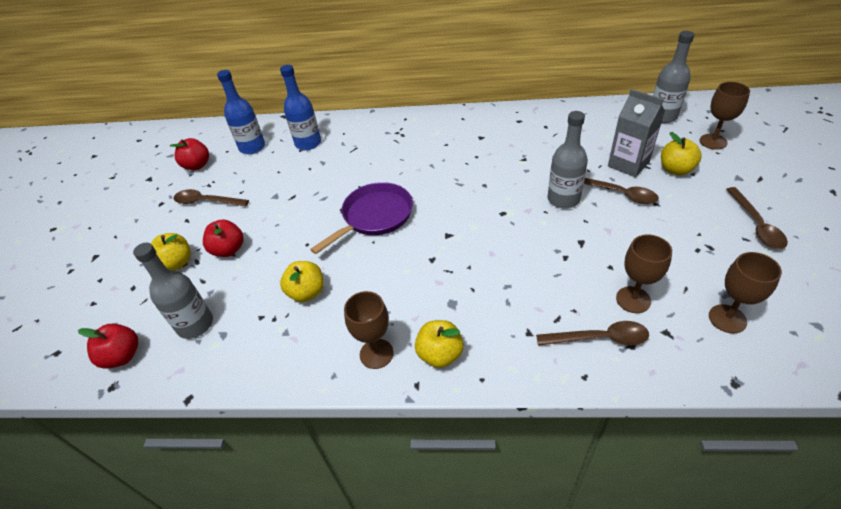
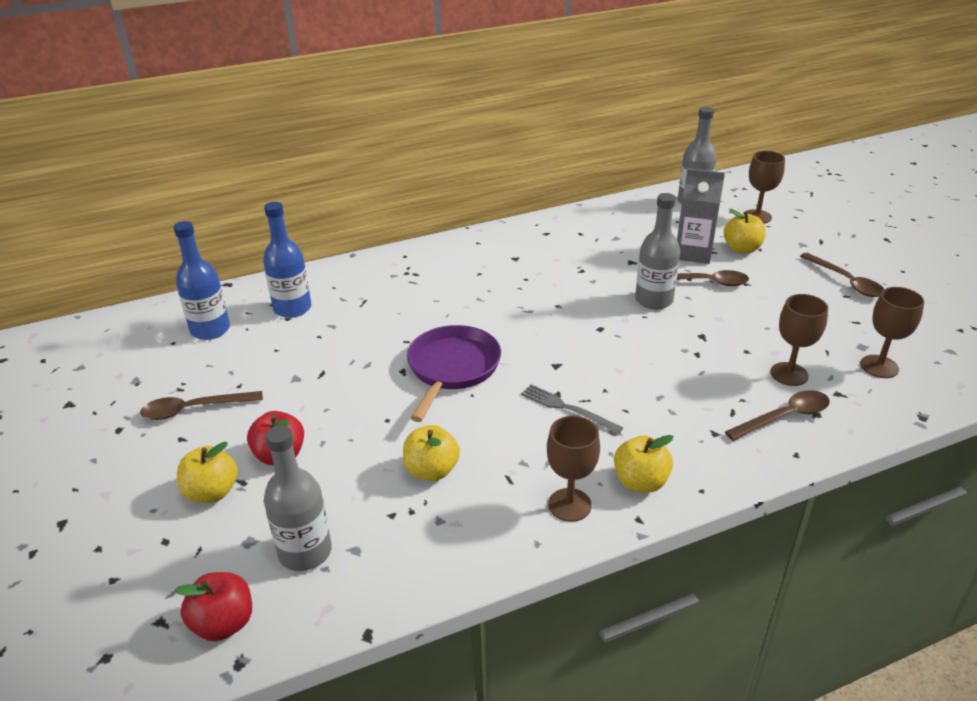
camera: 30 degrees left, 10 degrees down
red apple [170,138,209,170] -> none
none -> grey fork [521,384,623,434]

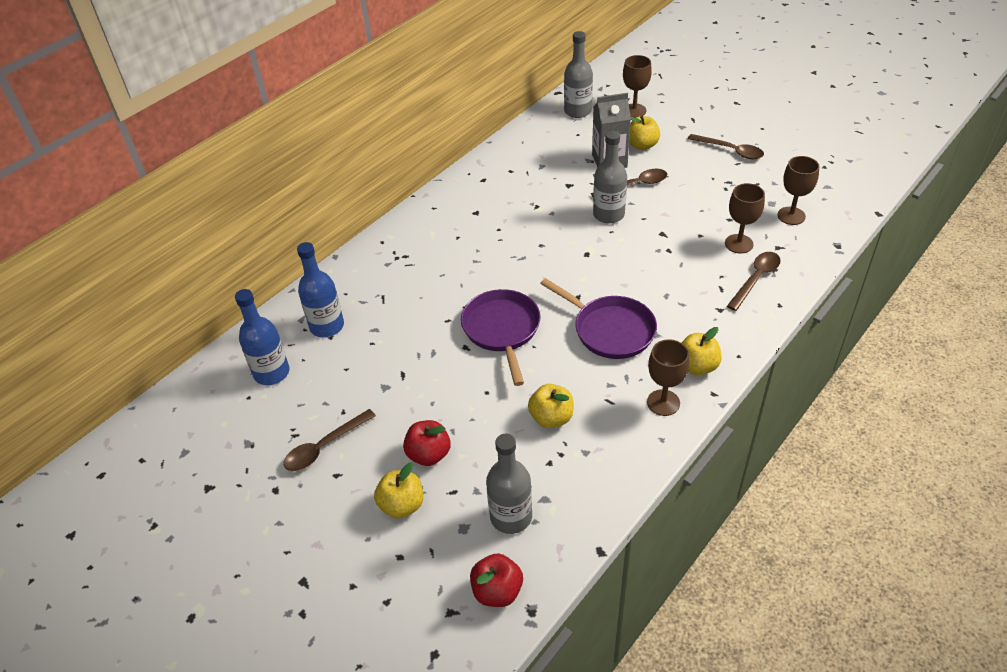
camera: 25 degrees left, 10 degrees up
grey fork [521,384,623,434] -> purple pan [540,278,657,359]

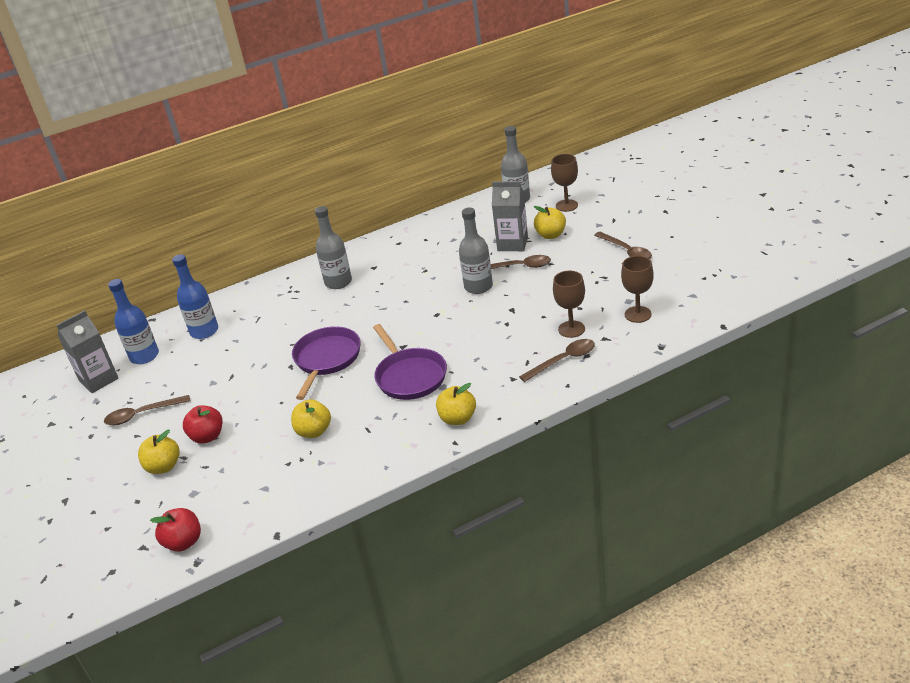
camera: 25 degrees right, 10 degrees down
grey bottle [486,434,532,534] -> grey bottle moved to [315,206,352,289]
brown goblet [647,339,689,416] -> none
none -> grey carton [56,310,119,393]

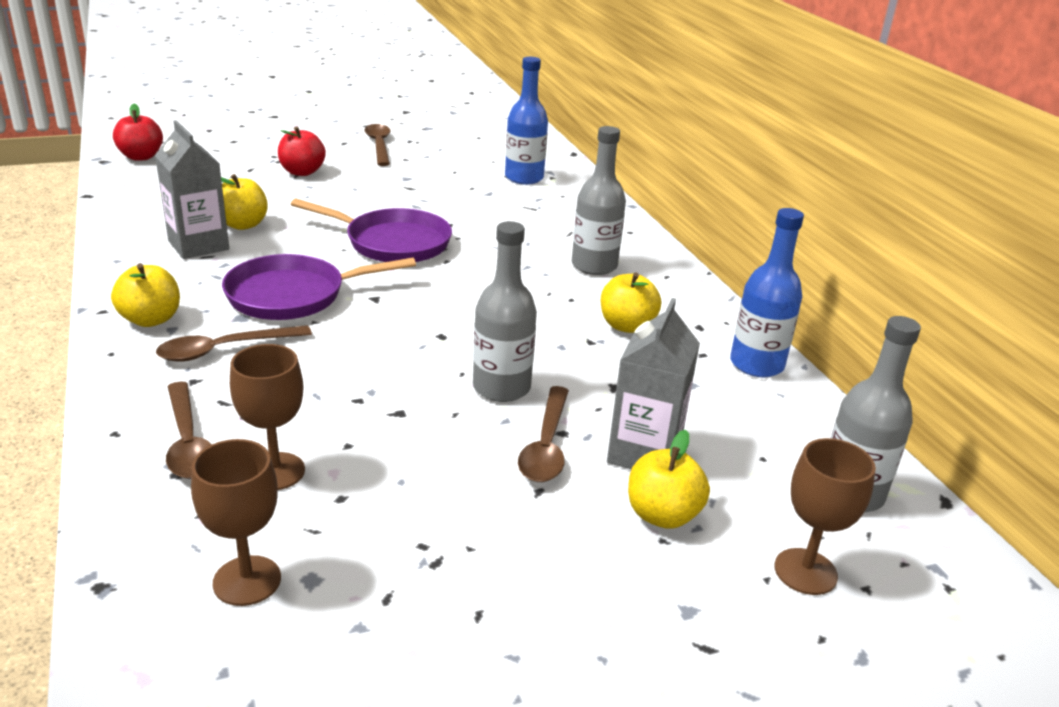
camera: 90 degrees right, 5 degrees down
grey carton [56,310,119,393] -> grey carton moved to [155,120,229,259]
blue bottle [108,279,159,364] -> blue bottle moved to [730,208,804,377]
yellow apple [138,430,180,474] -> yellow apple moved to [601,272,661,333]
brown spoon [594,232,652,259] -> brown spoon moved to [156,325,312,362]

